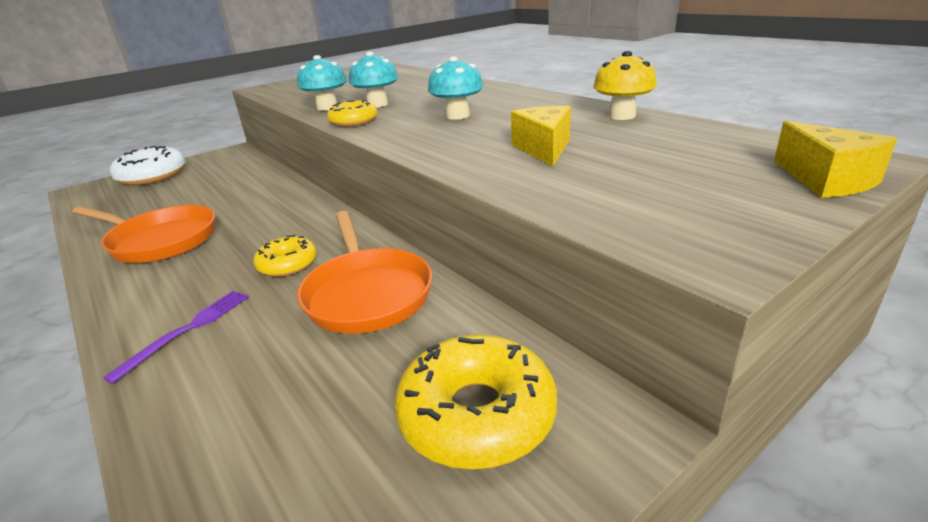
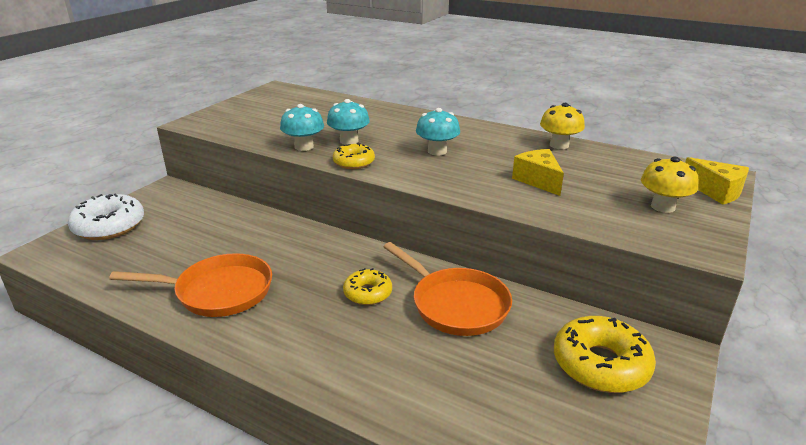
camera: 25 degrees left, 0 degrees up
purple fork [103,291,249,384] -> none
none -> yellow mushroom [641,157,698,213]

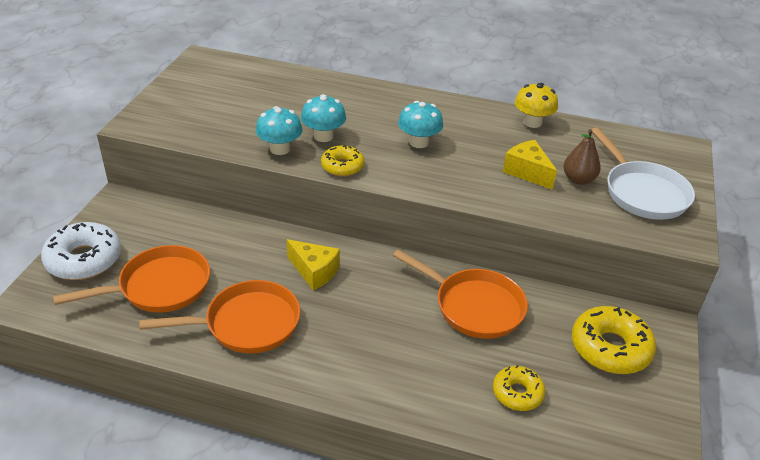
camera: 15 degrees left, 10 degrees up
yellow donut [343,268,392,305] -> yellow donut moved to [493,365,545,411]
yellow mushroom [641,157,698,213] -> white pan [592,127,695,220]
yellow cheese [685,157,749,205] -> yellow cheese moved to [287,239,340,290]
none -> orange pan [53,245,210,313]
none -> brown pear [563,129,601,185]

